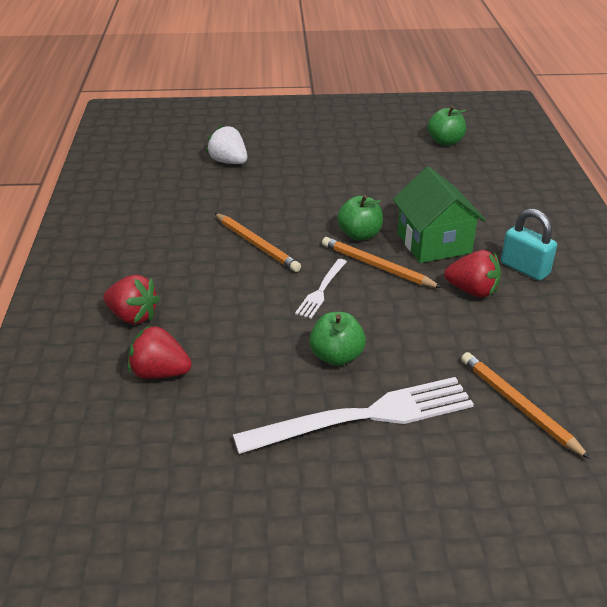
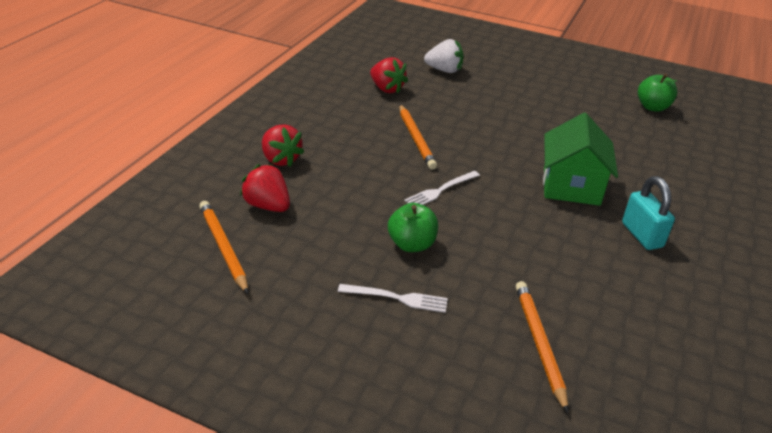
camera: 25 degrees right, 0 degrees up
white strawberry [206,125,247,164] -> white strawberry turned 120 degrees clockwise [424,39,464,73]
white fork [233,377,474,454] -> white fork [338,284,448,313], size x0.49
orange pencil [322,237,442,288] -> orange pencil moved to [199,201,248,294]
green apple [337,195,383,241] -> none
red strawberry [444,250,501,298] -> red strawberry moved to [370,57,408,93]

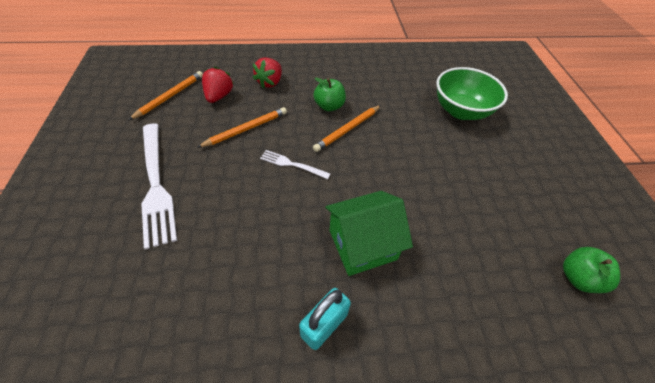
camera: 60 degrees right, 15 degrees up
white fork [338,284,448,313] -> white fork [141,123,177,250], size x2.03
red strawberry [370,57,408,93] -> none
green apple [388,203,438,252] -> green apple moved to [313,78,346,111]
white strawberry [424,39,464,73] -> green bowl [437,67,508,120]
orange pencil [516,281,568,413] -> orange pencil moved to [197,107,287,148]

